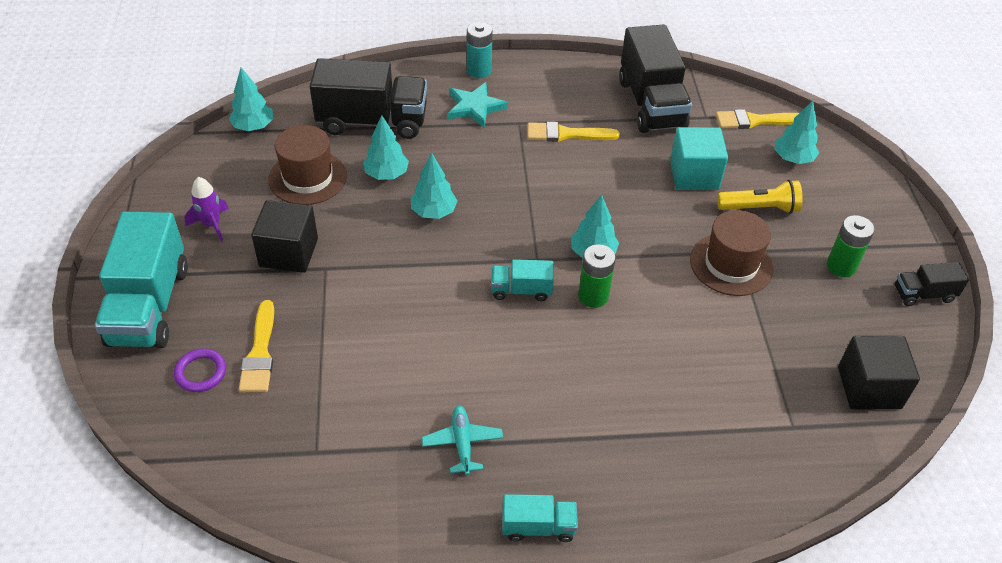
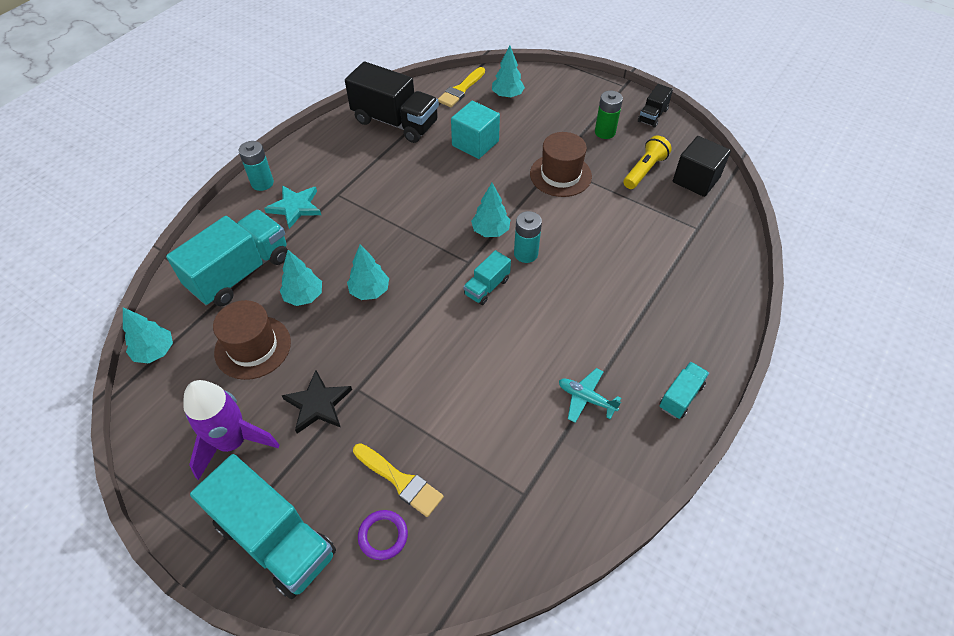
camera: 50 degrees left, 5 degrees up
purple rocket [184,177,229,242] -> purple rocket [183,380,280,480], size x1.77
black cube [251,200,318,273] -> black star [281,370,352,434]
black truck [310,58,427,139] -> turquoise truck [166,210,288,306]
yellow brush [527,122,620,142] -> none
green battery [578,244,616,308] -> turquoise battery [514,211,542,263]
yellow flashlight [717,180,803,214] -> yellow flashlight moved to [623,135,672,189]

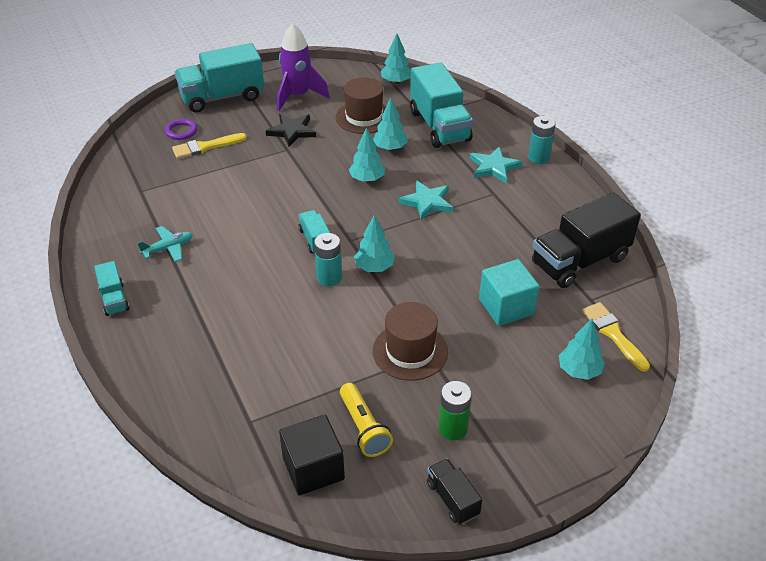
camera: 120 degrees right, 10 degrees down
none -> turquoise star [398,180,453,220]

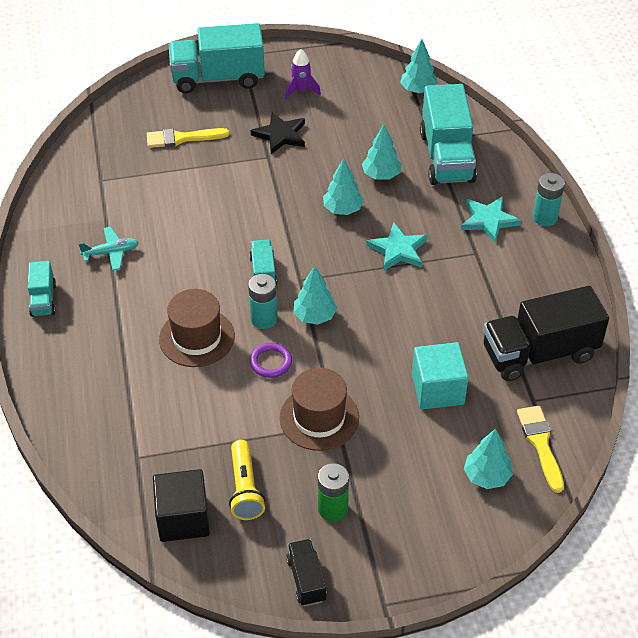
camera: 15 degrees right, 5 degrees up
purple ring [165,119,197,140] -> purple ring moved to [250,343,292,378]
purple rocket [277,23,330,111] -> purple rocket [285,49,321,100], size x0.57
brown hat [336,77,386,134] -> brown hat moved to [159,289,235,367]

